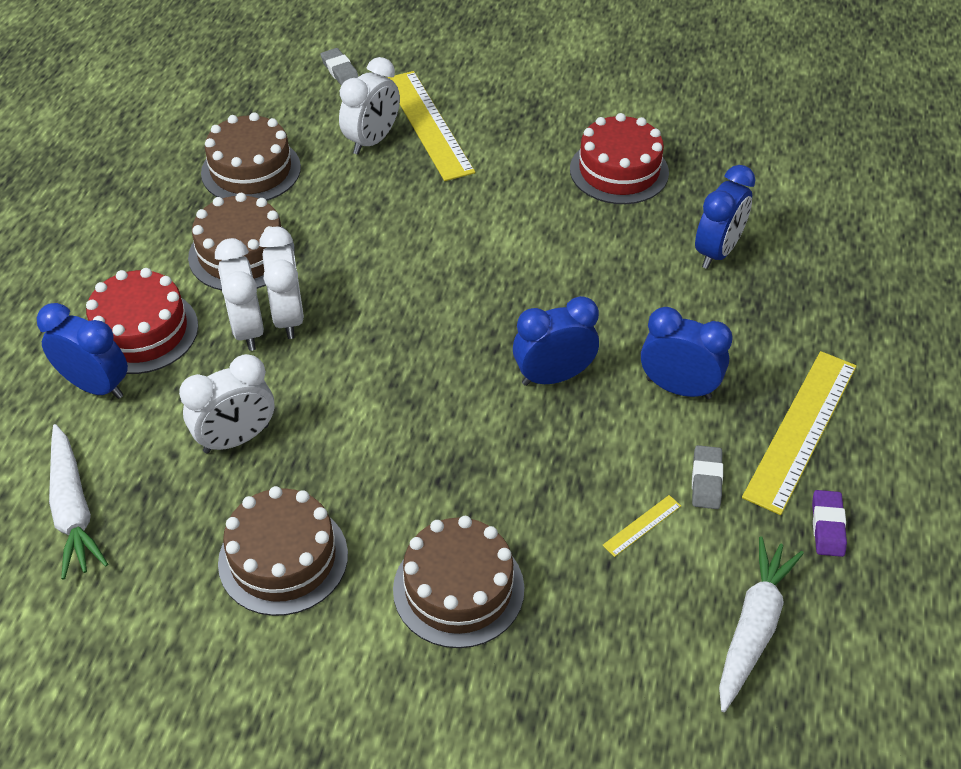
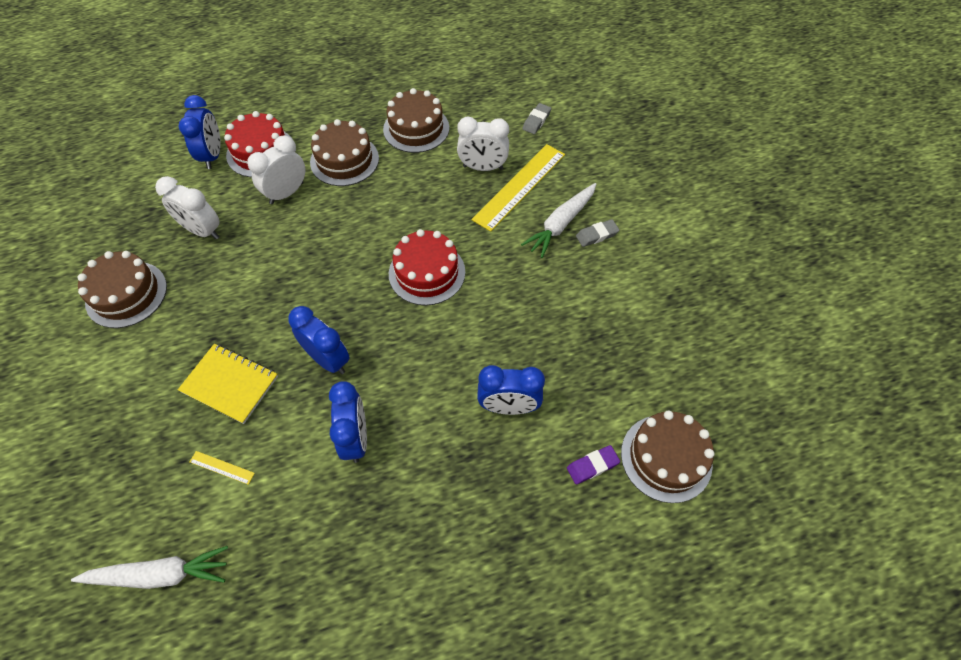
camera: 60 degrees right, 10 degrees up
white carrot [49,424,108,579] -> white carrot moved to [521,183,596,258]
white clock [259,227,304,339] -> none
brown cake [393,516,524,648] -> brown cake moved to [621,411,714,503]
red cake [570,113,669,204] -> red cake moved to [389,229,465,306]
grey eraser [692,445,723,509] -> grey eraser moved to [576,219,619,247]
yellow ruler [742,351,857,515] -> none
purple eraser [812,490,847,557] -> purple eraser moved to [567,445,620,484]
none -> yellow notebook [178,344,278,424]

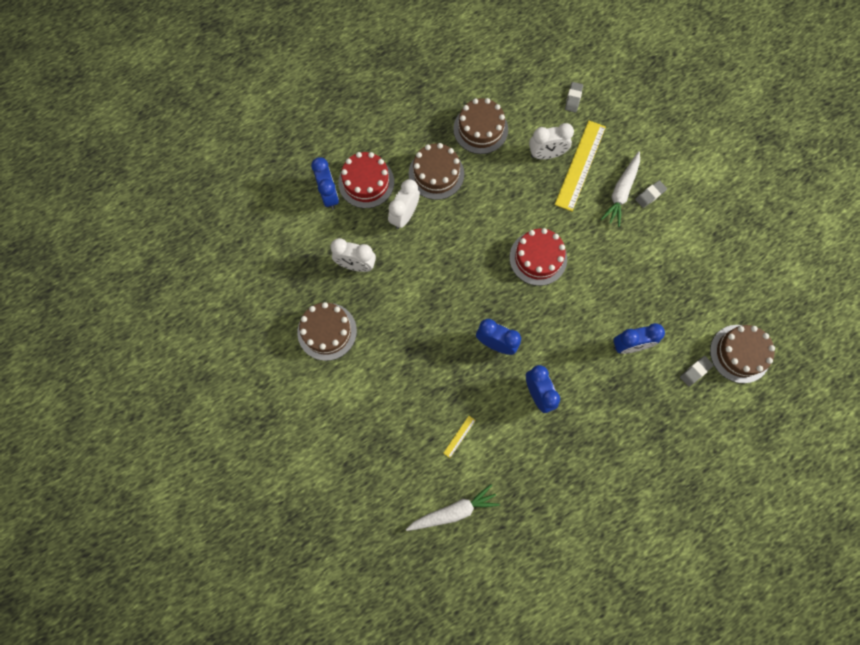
camera: 15 degrees left, 15 degrees up
yellow notebook [178,344,278,424] -> none
yellow ruler [190,451,255,485] -> yellow ruler turned 60 degrees counterclockwise [443,416,476,458]
purple eraser [567,445,620,484] -> grey eraser [680,356,714,387]

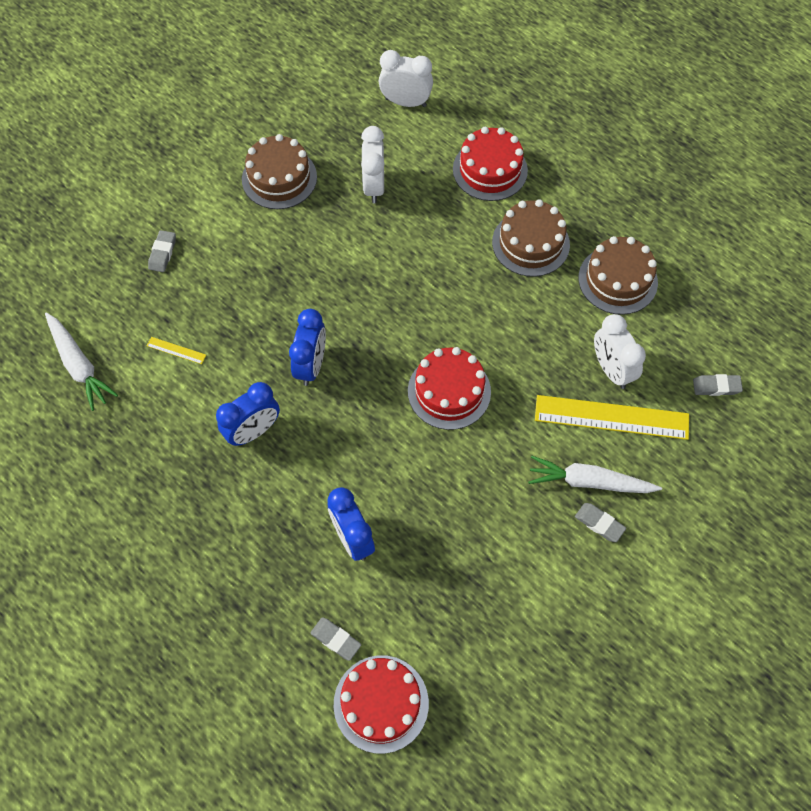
camera: 75 degrees right, 10 degrees down
blue clock [311,157,339,210] -> none
white clock [388,179,420,229] -> white clock moved to [379,50,433,107]
brown cake [710,325,775,383] -> red cake [334,655,429,754]
none -> grey eraser [148,230,176,272]

